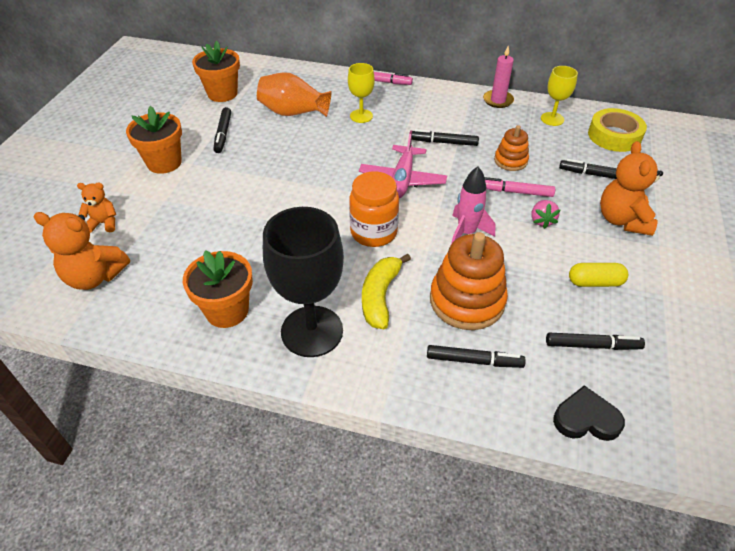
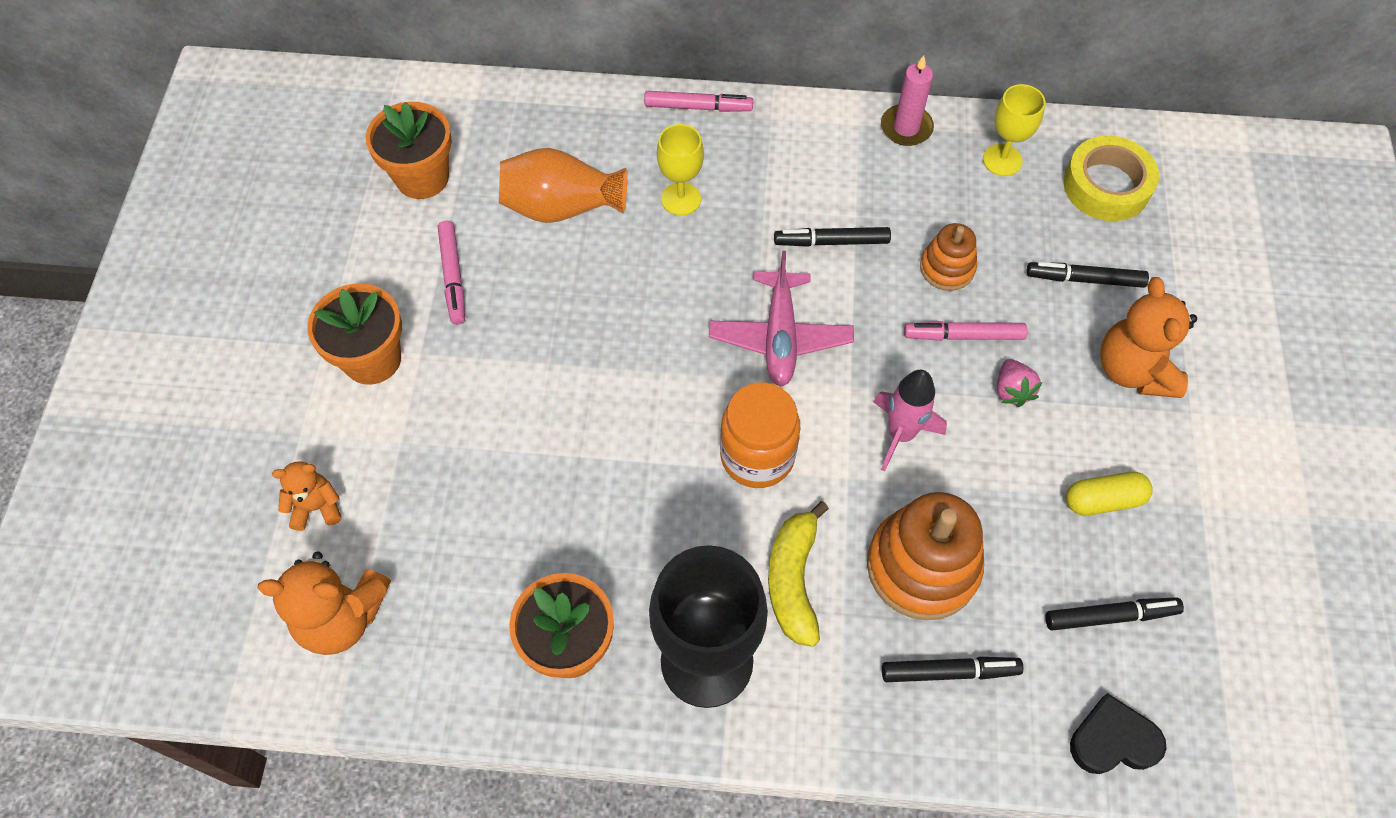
camera: 10 degrees left, 15 degrees up
black marker [213,107,231,153] -> pink marker [438,221,465,325]

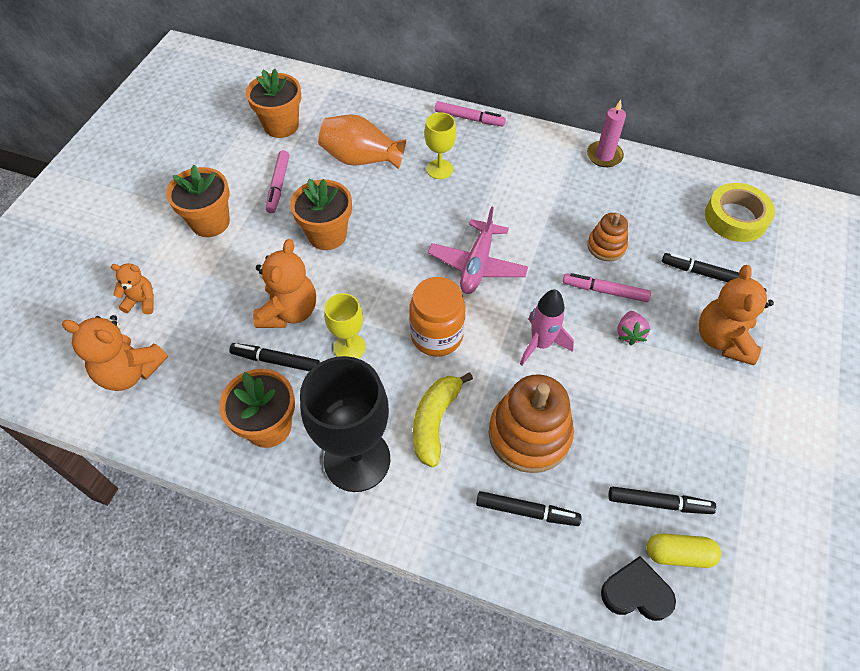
camera: 15 degrees right, 5 degrees down
black marker [774,227,891,247] -> black marker moved to [229,343,320,372]
yellow goblet [983,84,1046,176] -> yellow goblet moved to [324,293,366,359]
yellow capsule [1066,472,1153,516] -> yellow capsule moved to [647,533,721,568]
none -> orange teddy bear [253,239,316,328]
none -> orange flower pot [290,179,352,250]

